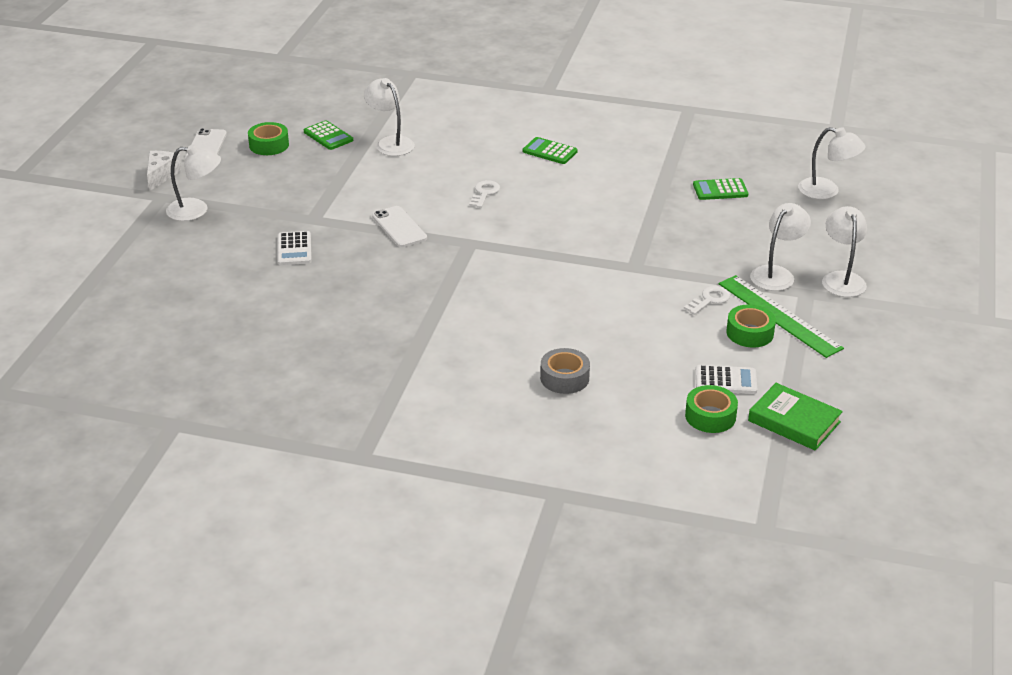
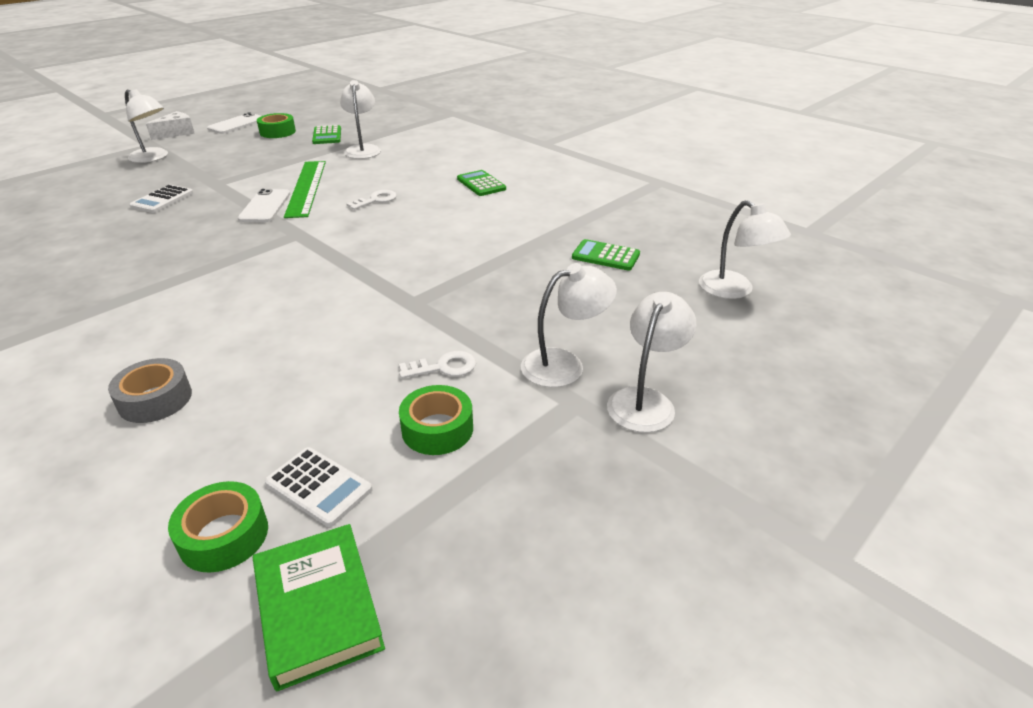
camera: 30 degrees right, 0 degrees up
green ruler [719,275,844,358] -> green ruler moved to [284,161,326,218]

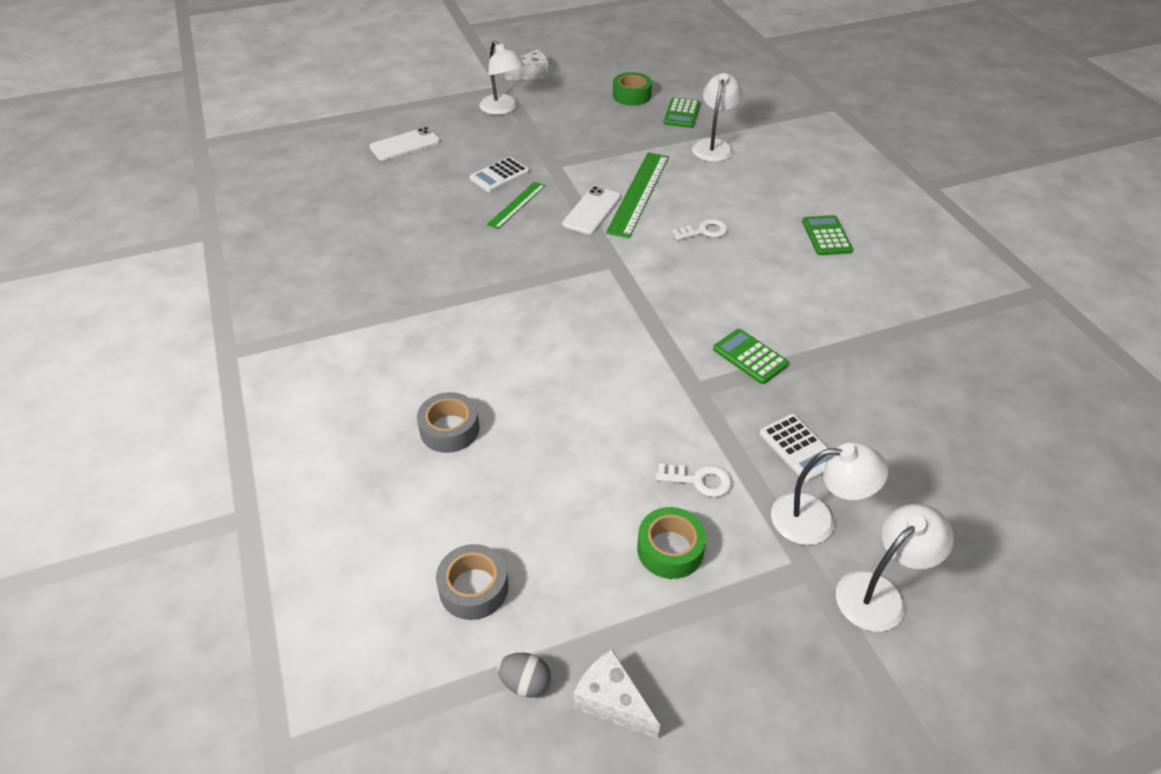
camera: 25 degrees right, 10 degrees up
green tape [168,481,268,573] -> grey tape [436,544,508,620]
white phone [207,112,261,134] -> white phone moved to [369,127,440,161]
green book [253,524,385,691] -> grey egg [497,653,551,698]
white calculator [265,447,373,527] -> white calculator moved to [759,414,830,482]
green calculator [572,239,640,271] -> green calculator moved to [713,329,789,384]
white lamp [699,200,791,299] -> none
none -> green ruler [487,182,545,229]
none -> white cheese [573,649,660,739]

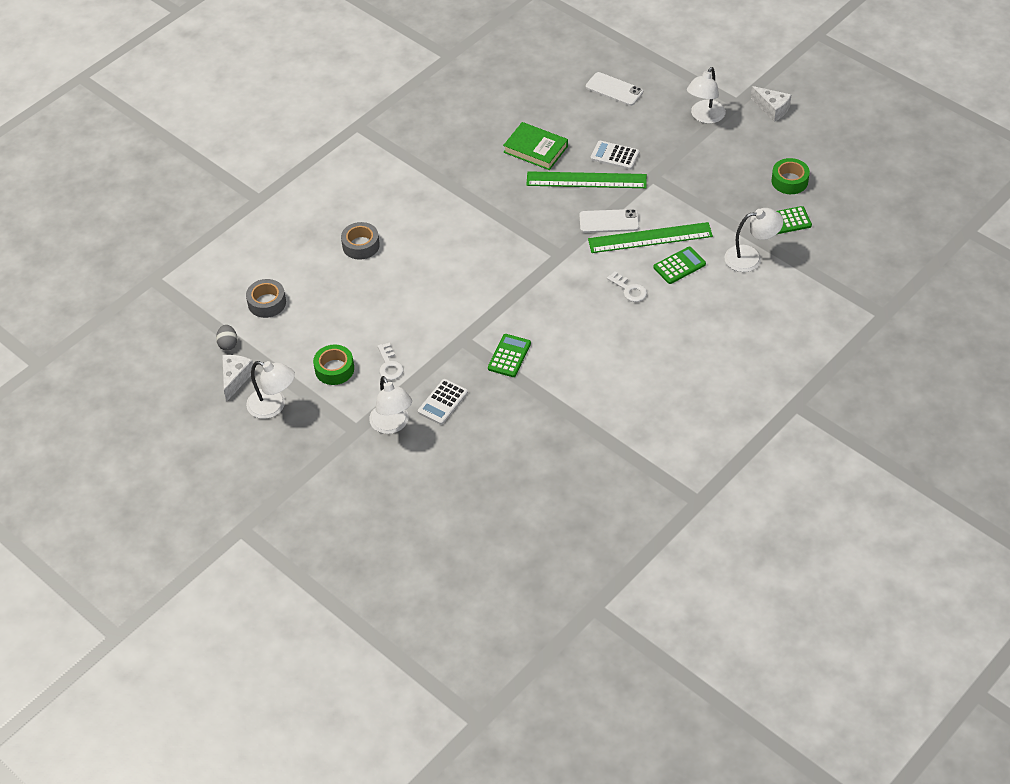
camera: 65 degrees right, 5 degrees up
green ruler [487,182,545,229] -> green ruler [526,171,647,188], size x1.75
green calculator [802,215,853,255] -> green calculator moved to [653,247,706,284]
white lamp [836,504,954,632] -> white lamp moved to [246,361,295,419]
none -> green book [503,122,568,170]

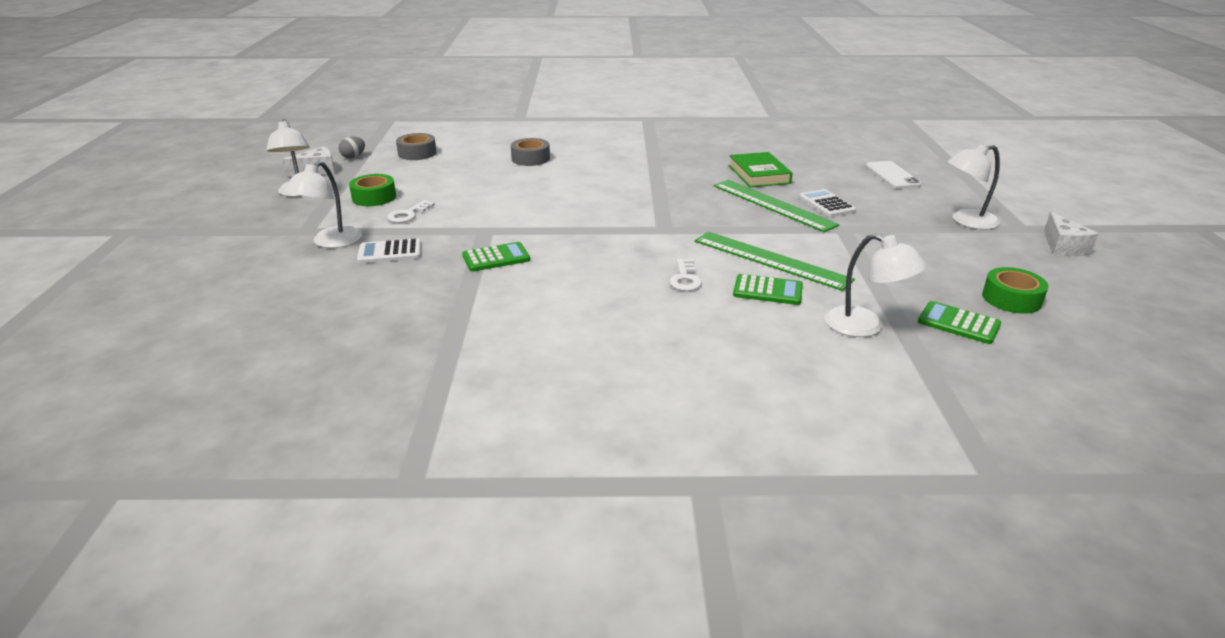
camera: 45 degrees right, 20 degrees down
white phone [579,209,639,233] -> none

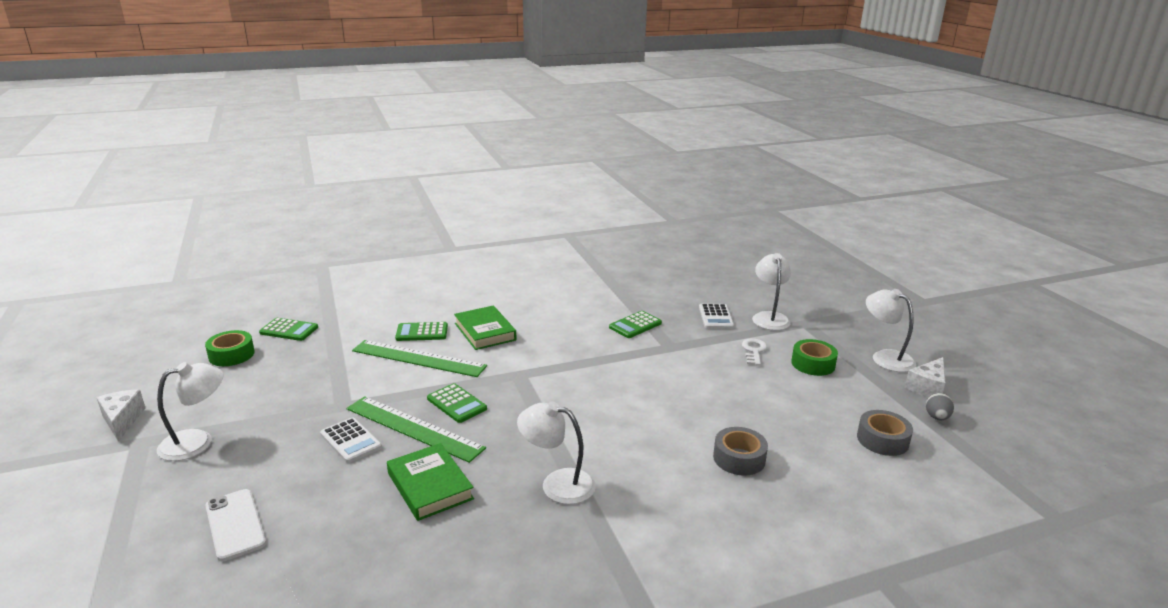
camera: 160 degrees right, 5 degrees down
white calculator [357,238,421,263] -> white calculator turned 120 degrees clockwise [699,304,734,329]
white key [669,259,702,291] -> green book [454,306,516,350]
white lamp [825,234,927,337] -> white lamp moved to [517,401,596,504]
none -> green calculator [427,383,487,423]

